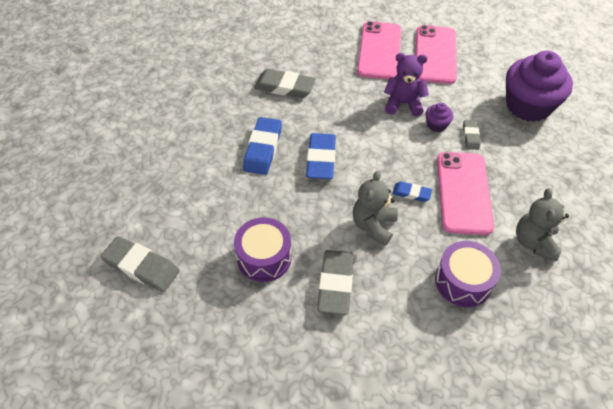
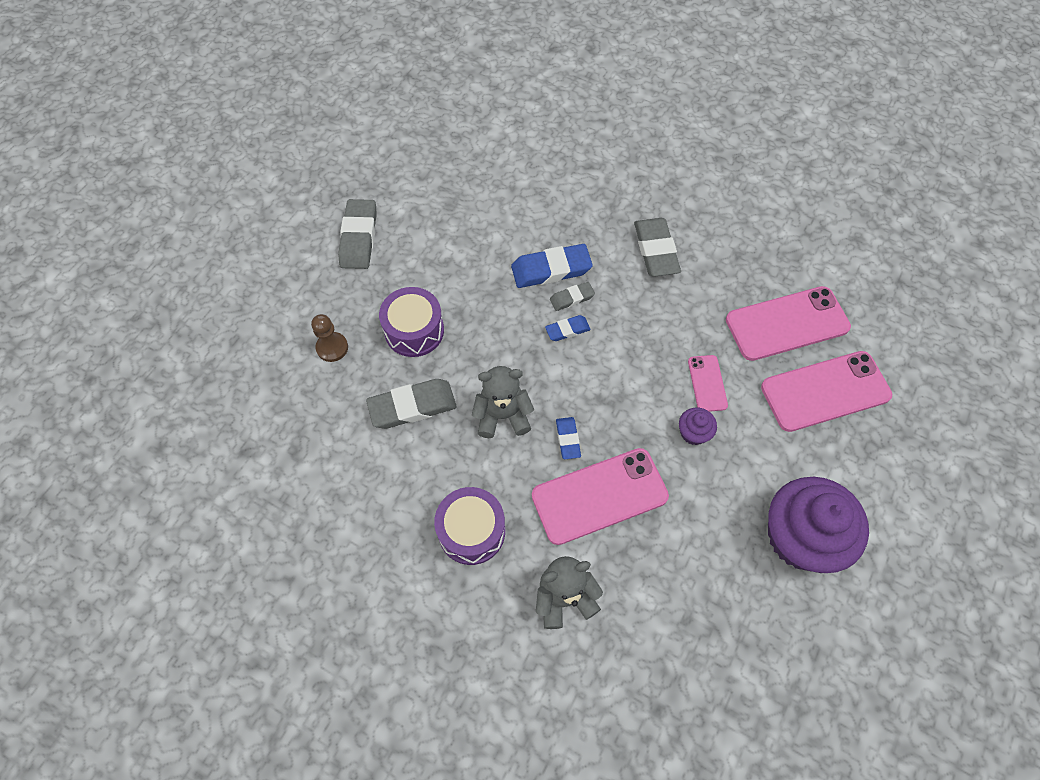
camera: 65 degrees right, 10 degrees up
blue eraser [306,133,336,179] -> blue eraser [545,315,591,341], size x0.55
purple teddy bear [384,53,429,116] -> pink phone [688,355,728,412]
grey eraser [463,120,481,150] -> grey eraser moved to [550,282,595,311]
none -> brown pawn [311,314,348,362]

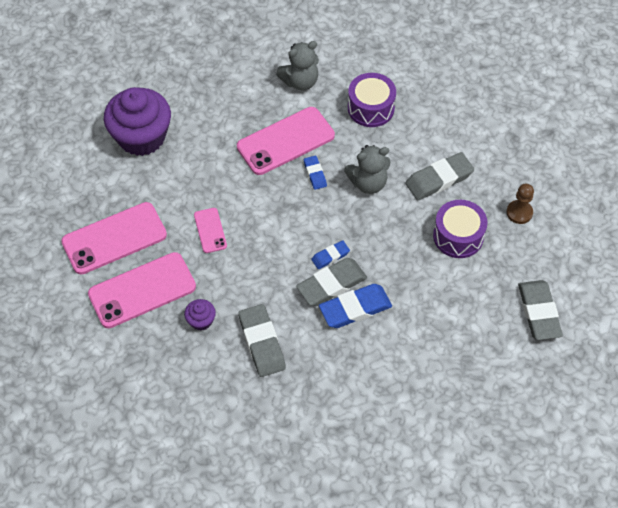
camera: 170 degrees right, 5 degrees down
grey eraser [550,282,595,311] -> grey eraser [296,258,367,306], size x1.83
purple cupcake [679,408,717,445] -> purple cupcake moved to [184,299,216,331]

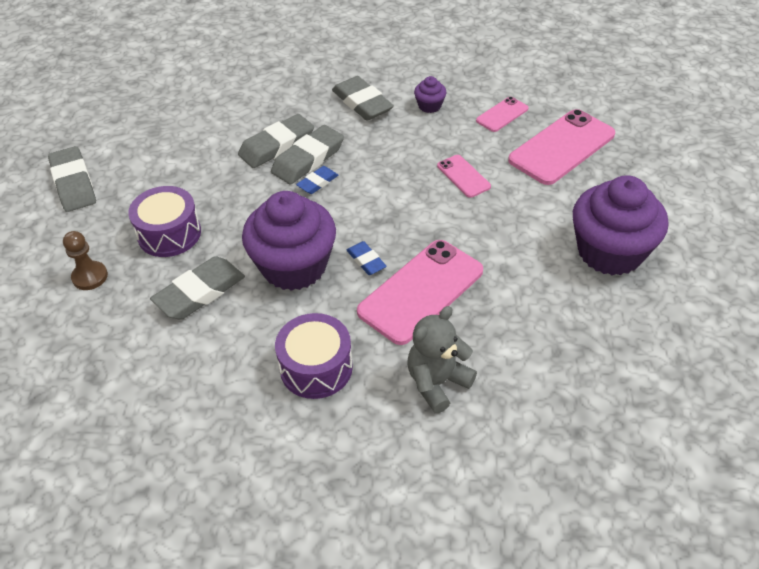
camera: 165 degrees right, 10 degrees down
pink phone [88,252,196,328] -> pink phone [476,97,528,132], size x0.51
blue eraser [319,284,392,328] -> grey eraser [238,114,314,168]
grey teddy bear [344,145,390,194] -> purple cupcake [242,191,336,291]

